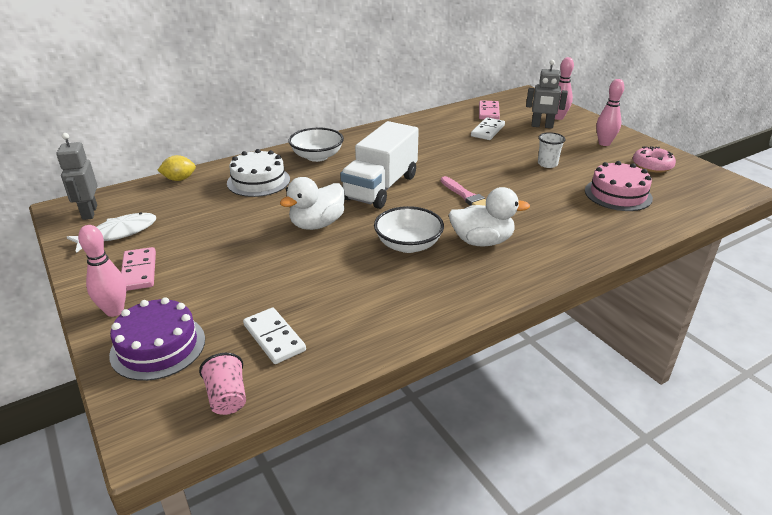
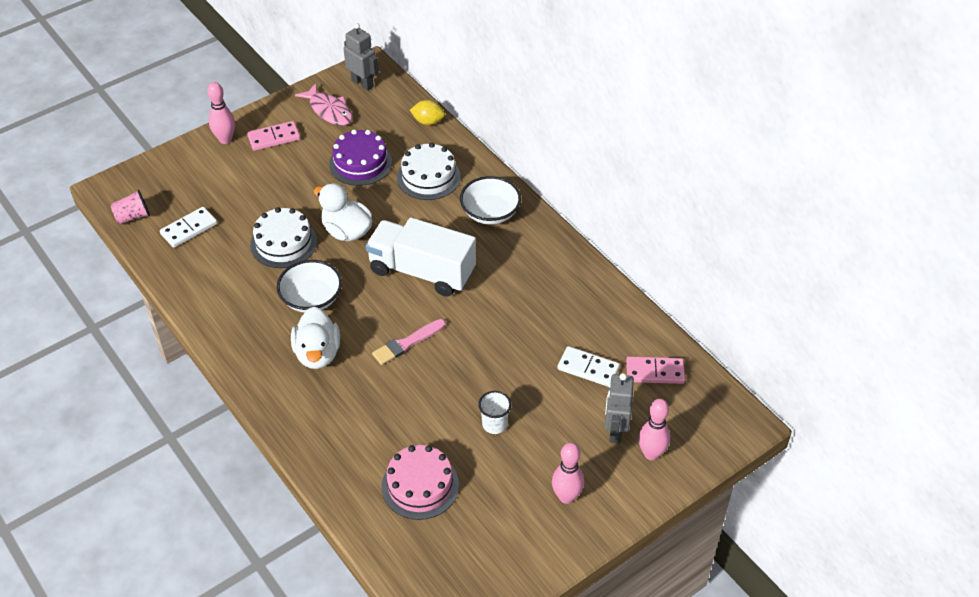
camera: 85 degrees right, 15 degrees up
grey robot [56,133,97,220] -> grey robot turned 60 degrees clockwise [344,23,379,91]
white fish [67,213,156,253] -> pink fish [295,83,353,125]
purple cake [109,297,205,381] -> purple cake moved to [329,129,392,186]
yellow lemon [157,155,196,181] -> yellow lemon turned 60 degrees counterclockwise [410,100,445,125]
pink donut [633,146,676,173] -> none
none -> white cake [250,207,317,268]

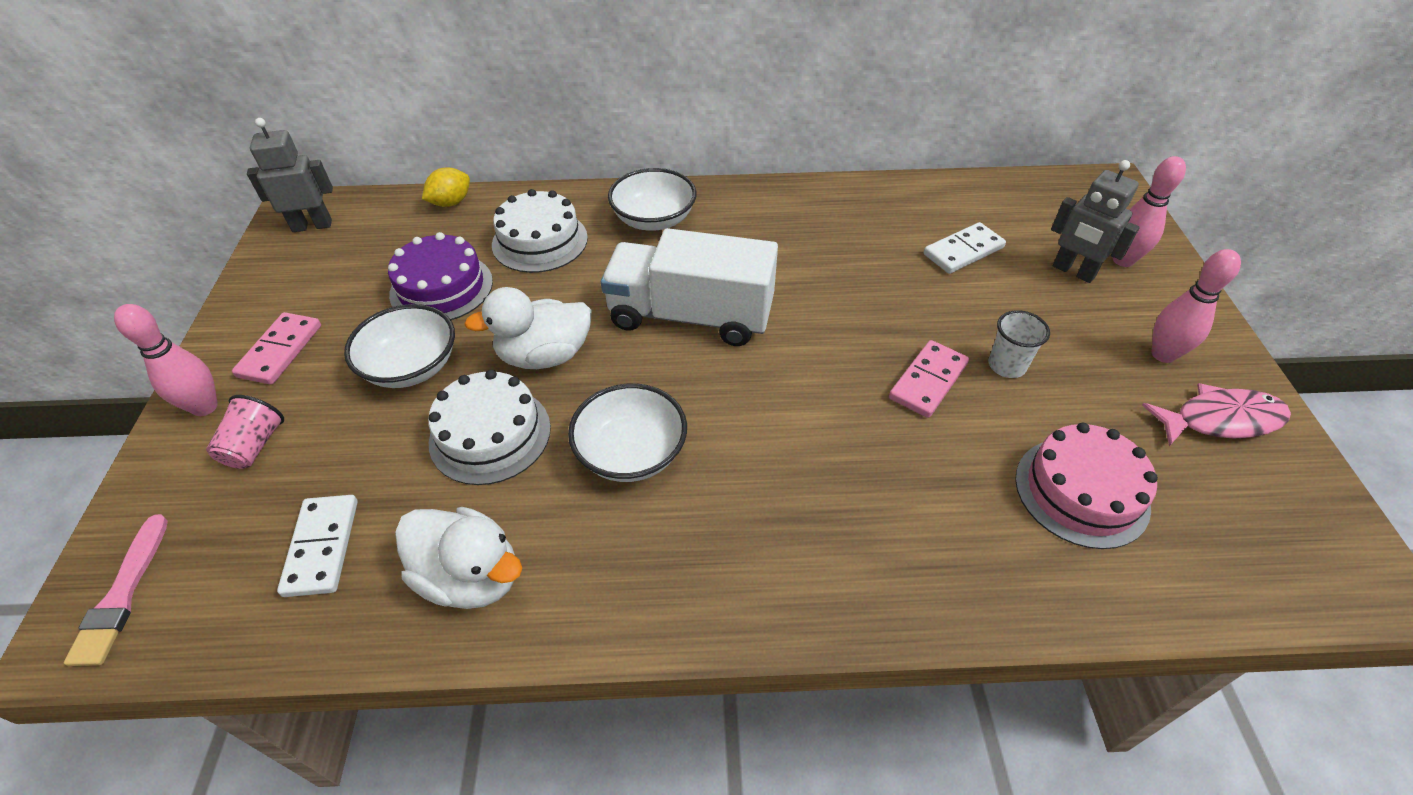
camera: 55 degrees left, 0 degrees up
pink cup [110,190,150,224] -> pink cup moved to [206,395,284,469]
white duck [291,307,340,369] -> white duck moved to [395,507,522,609]
pink fish [295,83,353,125] -> pink fish moved to [1142,383,1291,446]
white truck [366,218,476,297] -> white truck turned 45 degrees clockwise [601,228,778,346]
pink brush [372,319,446,365] -> pink brush moved to [64,514,168,666]
pink domino [626,356,685,384] -> pink domino moved to [889,340,969,418]
none -> white bowl [344,304,455,388]

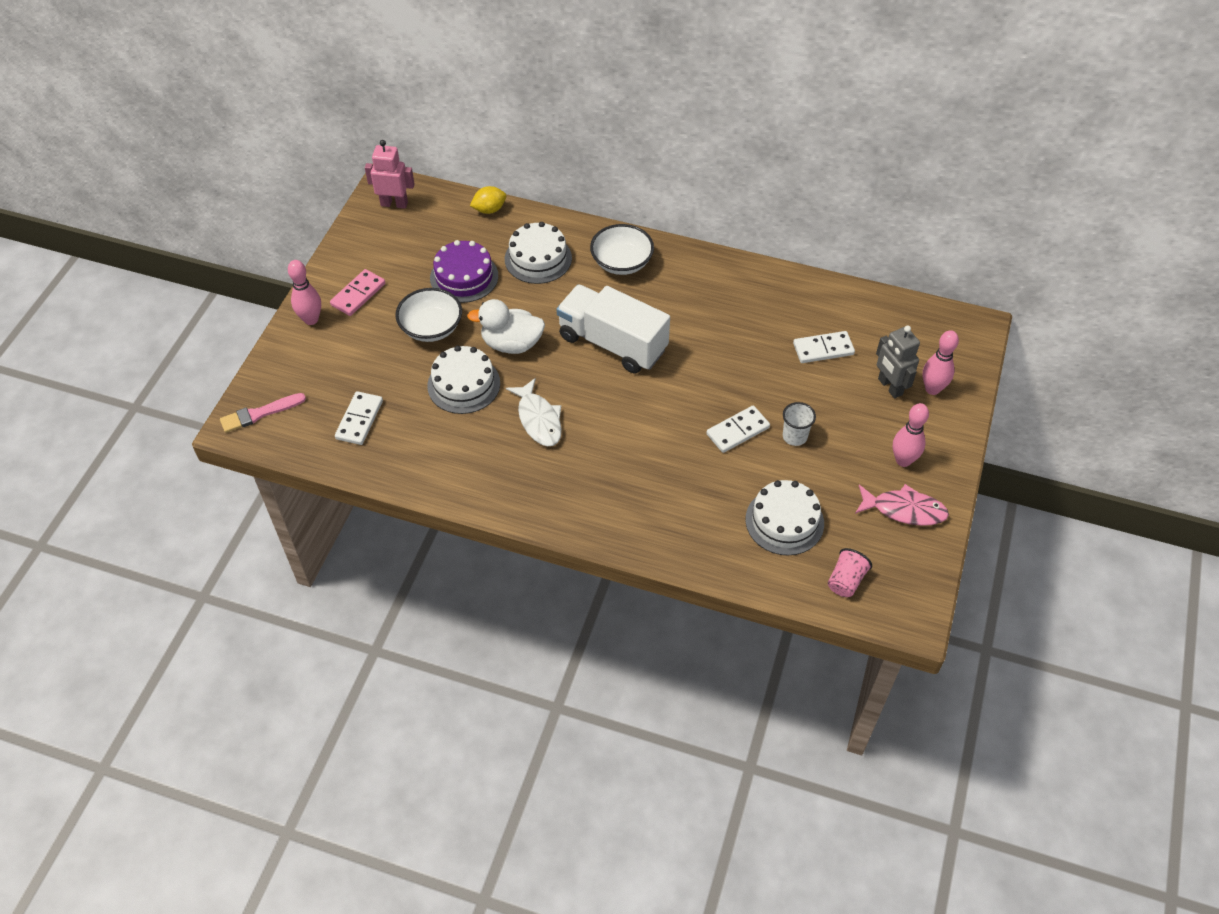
camera: 20 degrees right, 5 degrees up
pink brush [64,514,168,666] -> pink brush turned 45 degrees clockwise [220,393,306,433]
pink cup [206,395,284,469] -> pink cup moved to [828,548,872,597]
grey robot [247,118,333,232] -> pink robot [365,140,415,209]
white duck [395,507,522,609] -> none
white bowl [568,383,687,482] -> white fish [506,378,562,446]
pink domino [889,340,969,418] -> white domino [706,406,770,453]
pink cake [1015,423,1158,549] -> white cake [745,480,824,556]

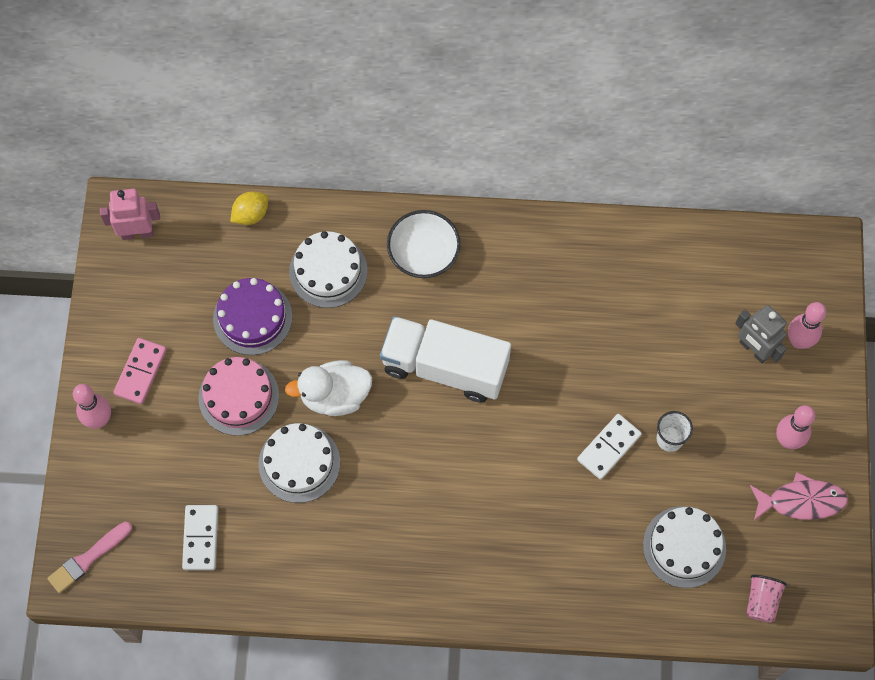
camera: 15 degrees left, 15 degrees up
white bowl [395,288,462,342] -> pink cake [198,357,279,436]
white fish [506,378,562,446] -> none
white domino [793,331,855,363] -> none

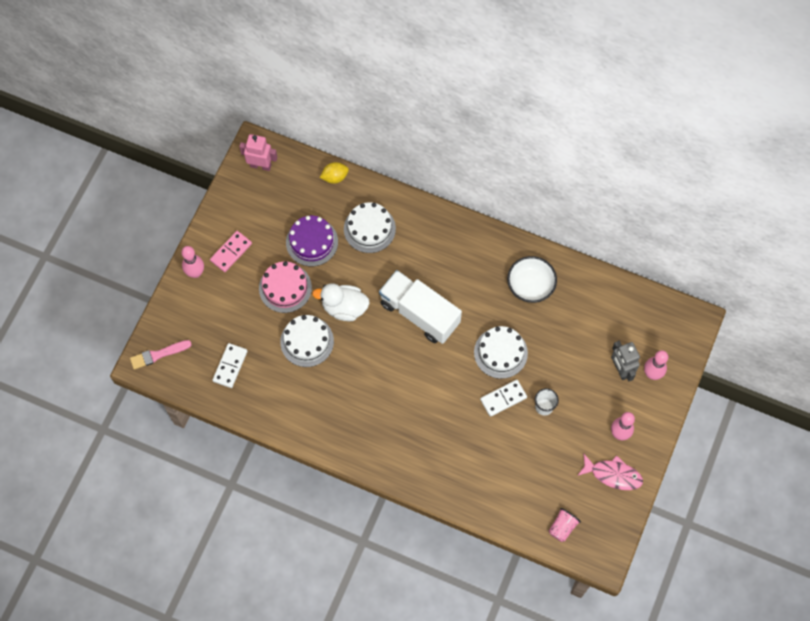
camera: 20 degrees right, 0 degrees up
white bowl [387,210,461,278] -> white bowl moved to [507,256,557,303]
white cake [643,506,726,588] -> white cake moved to [474,326,528,379]

